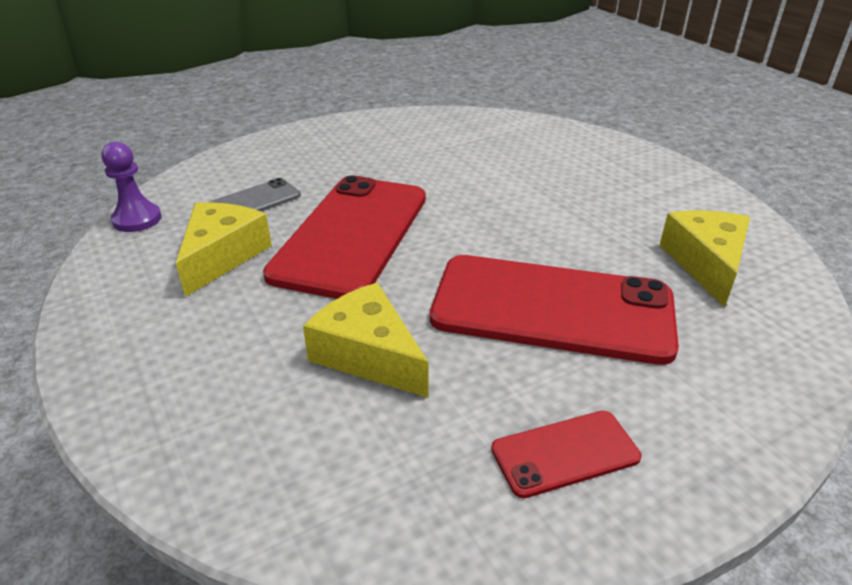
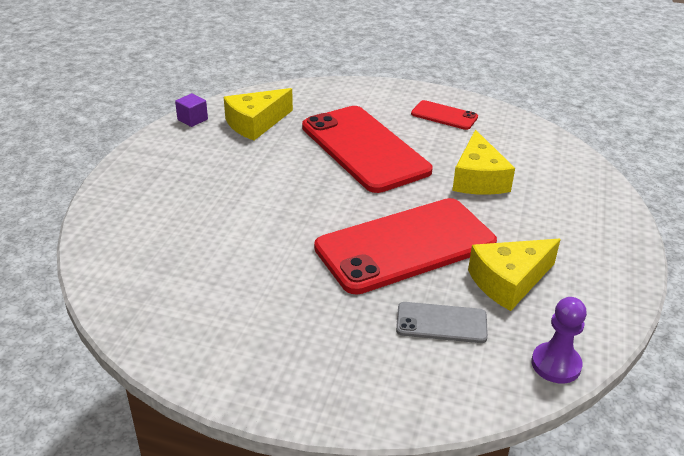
camera: 135 degrees left, 0 degrees up
none -> purple cube [175,93,208,127]

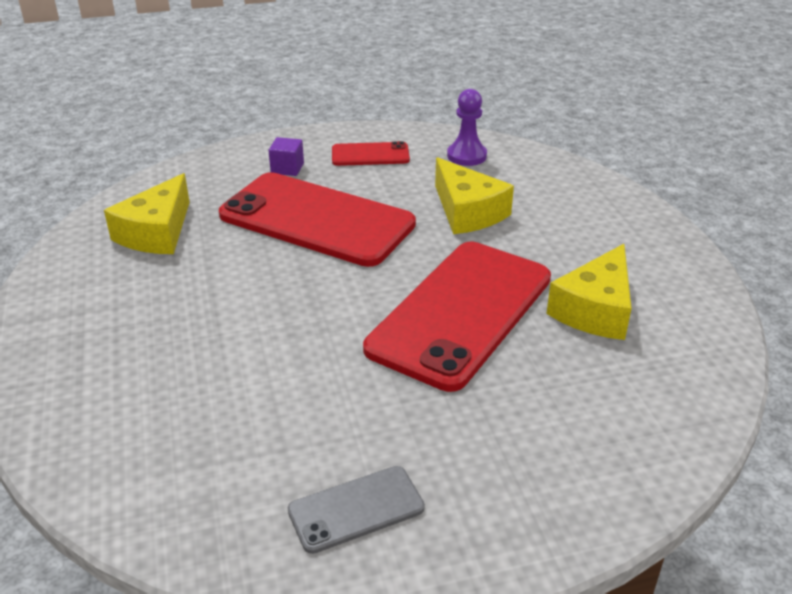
camera: 30 degrees left, 0 degrees up
purple cube [175,93,208,127] -> purple cube moved to [269,137,304,176]
grey phone [396,302,488,343] -> grey phone moved to [288,466,425,554]
purple pawn [531,297,587,383] -> purple pawn moved to [447,89,487,166]

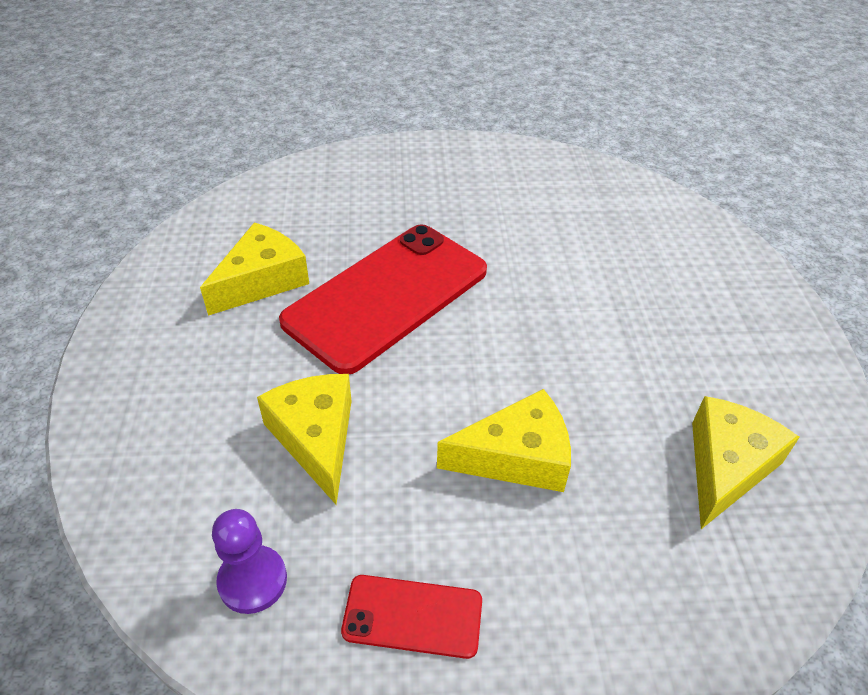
camera: 170 degrees left, 10 degrees up
red phone [219,172,416,267] -> yellow cheese [437,389,571,492]
purple cube [269,137,304,176] -> none
grey phone [288,466,425,554] -> none

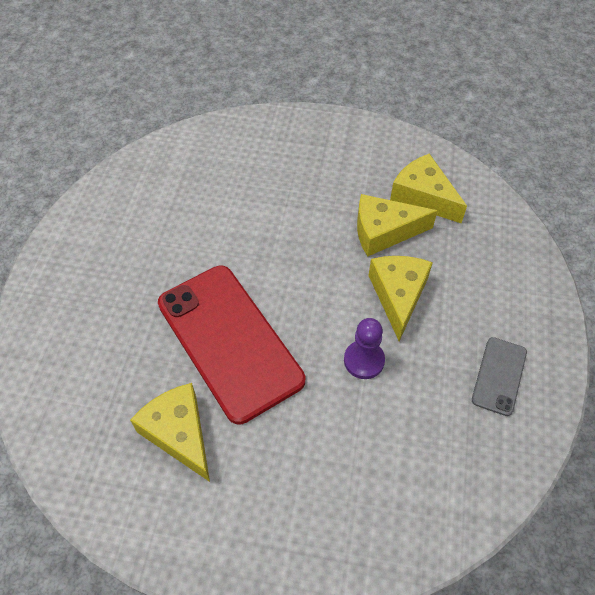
camera: 75 degrees left, 10 degrees up
purple pawn [212,509,287,614] -> purple pawn moved to [344,318,385,379]
yellow cheese [257,374,352,505] -> yellow cheese moved to [357,194,437,256]
red phone [341,575,482,659] -> grey phone [472,337,527,416]

